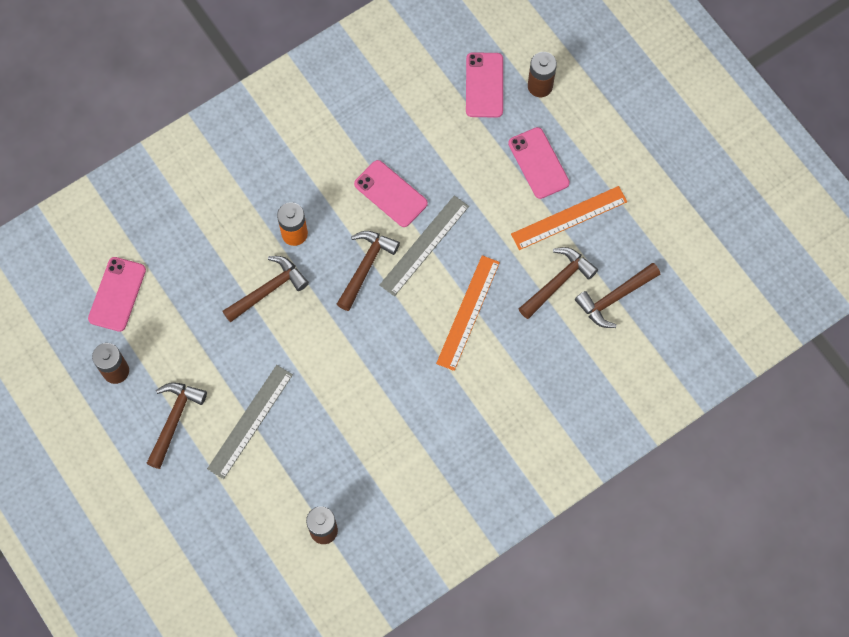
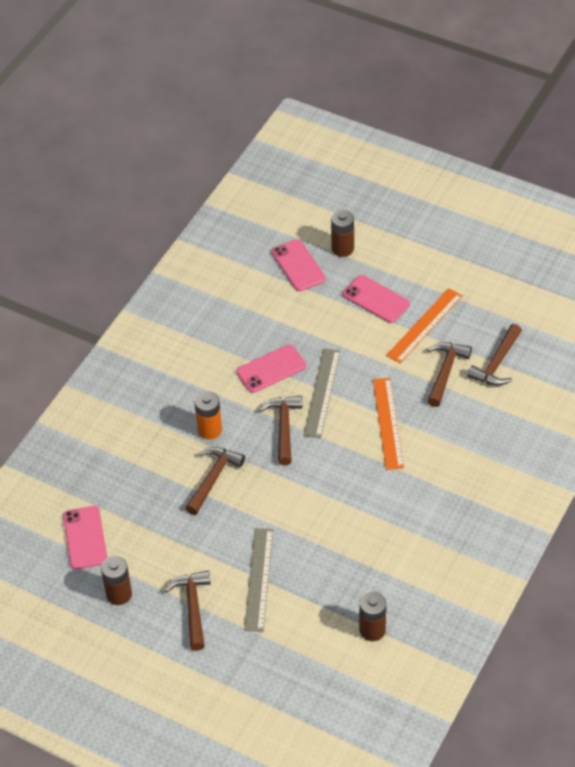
camera: 25 degrees left, 20 degrees down
pink phone [354,160,428,227] -> pink phone turned 45 degrees counterclockwise [236,345,306,393]

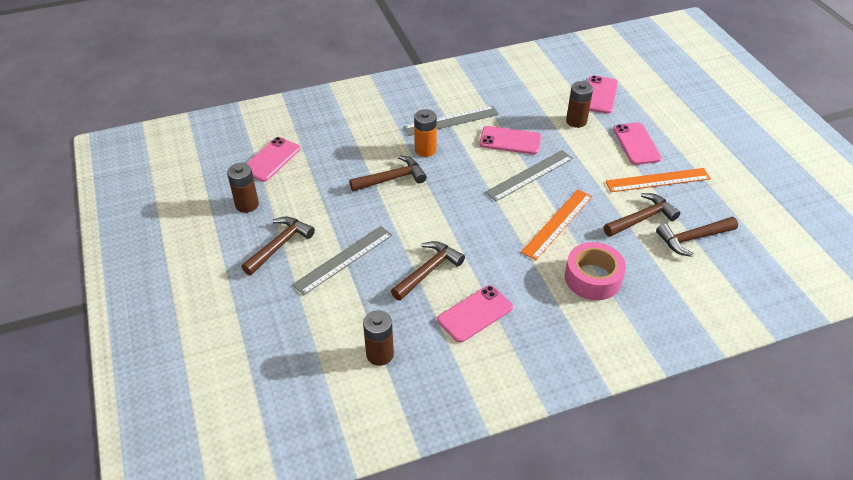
camera: 40 degrees right, 5 degrees down
brown hammer [259,396,302,465] -> brown hammer moved to [391,241,465,301]
brown battery [331,210,354,257] -> brown battery moved to [566,81,593,128]
none -> grey ruler [404,106,499,136]
none -> pink phone [437,285,513,343]
none -> pink tape [565,242,626,300]

